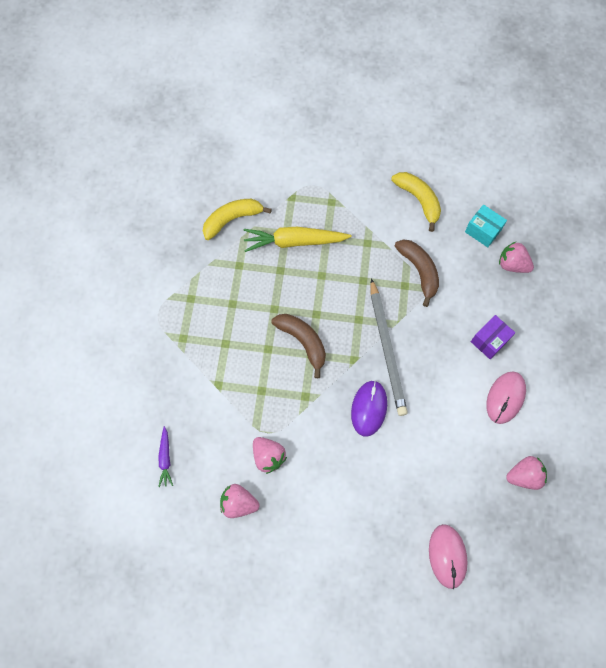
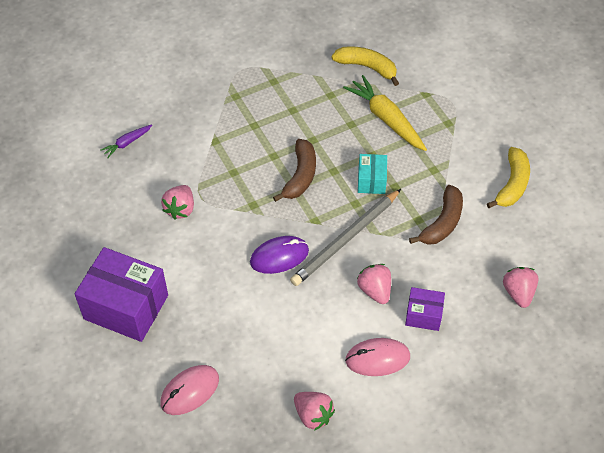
camera: 55 degrees right, 15 degrees down
pink strawberry [220,484,260,518] -> pink strawberry moved to [357,264,391,304]
turquoise box [465,205,507,247] -> turquoise box moved to [358,154,387,194]
none -> purple box [75,247,168,342]

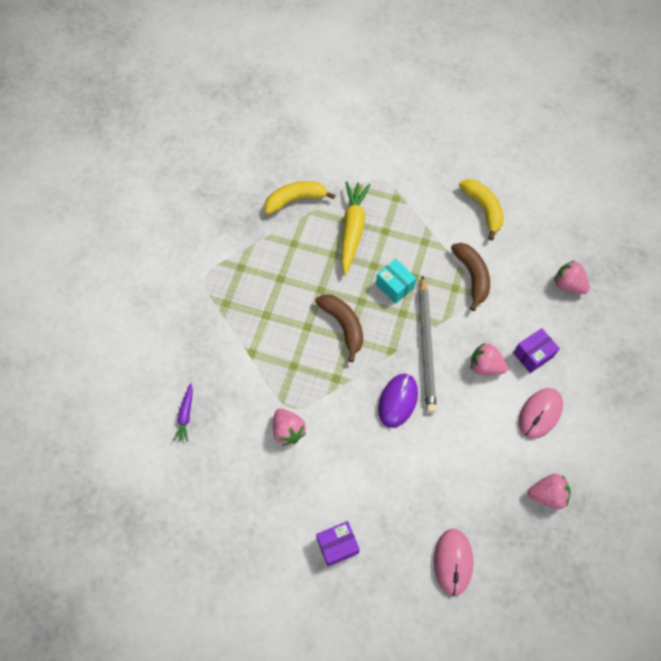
camera: 45 degrees left, 10 degrees up
purple box [75,247,168,342] -> purple box [316,521,360,566], size x0.51
yellow carrot [343,75,427,151] -> yellow carrot turned 90 degrees clockwise [341,181,371,275]

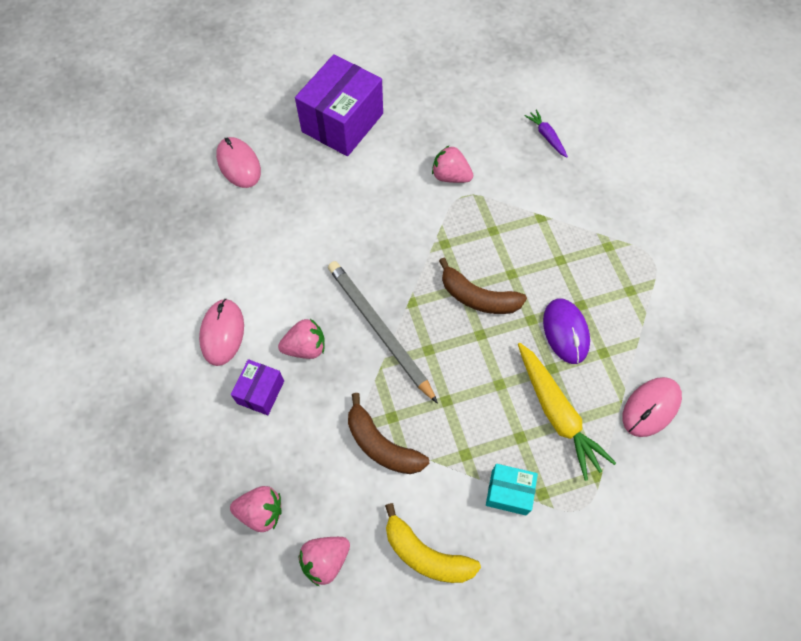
camera: 145 degrees right, 0 degrees up
yellow banana [264,181,335,215] -> pink mouse [622,377,682,437]
purple box [316,521,360,566] -> purple box [295,54,383,156], size x1.96
turquoise box [376,259,416,304] -> turquoise box moved to [486,464,538,515]
purple mouse [378,374,418,428] -> purple mouse moved to [543,298,590,364]
pink strawberry [528,474,571,509] -> pink strawberry moved to [298,537,350,587]

